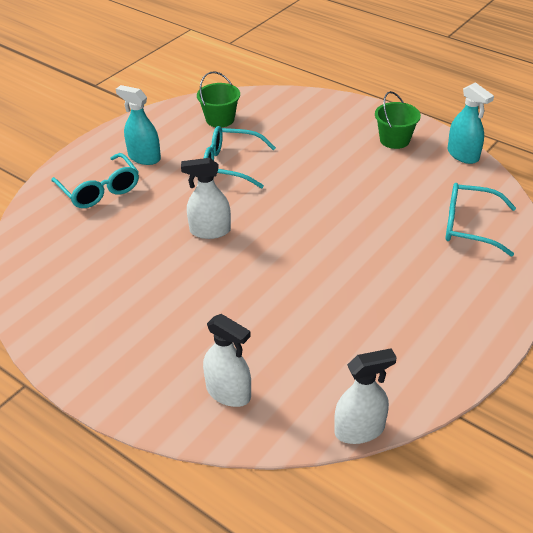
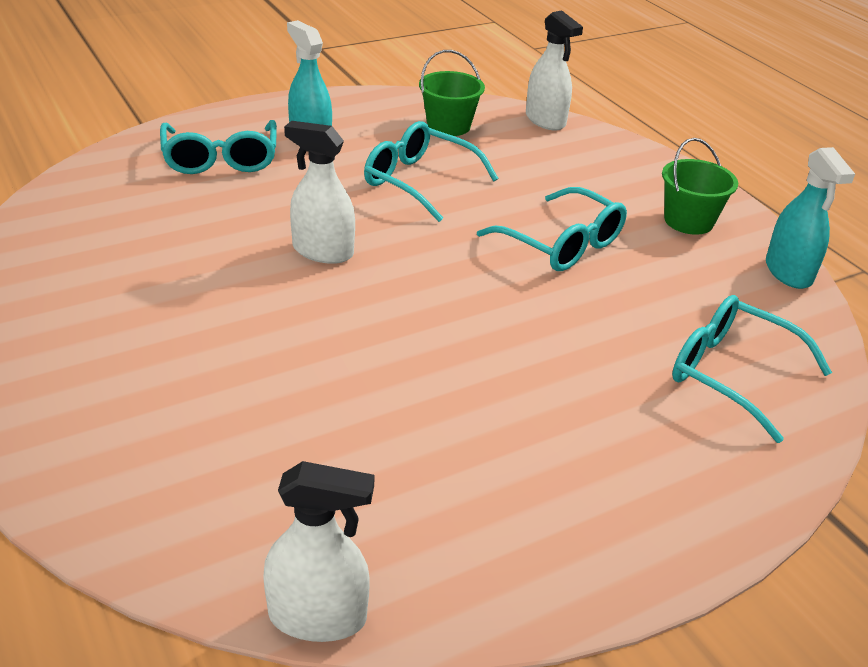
camera: 20 degrees right, 5 degrees down
white spray bottle [203,314,251,407] -> white spray bottle moved to [526,10,583,130]
none -> turquoise glasses [477,187,627,271]

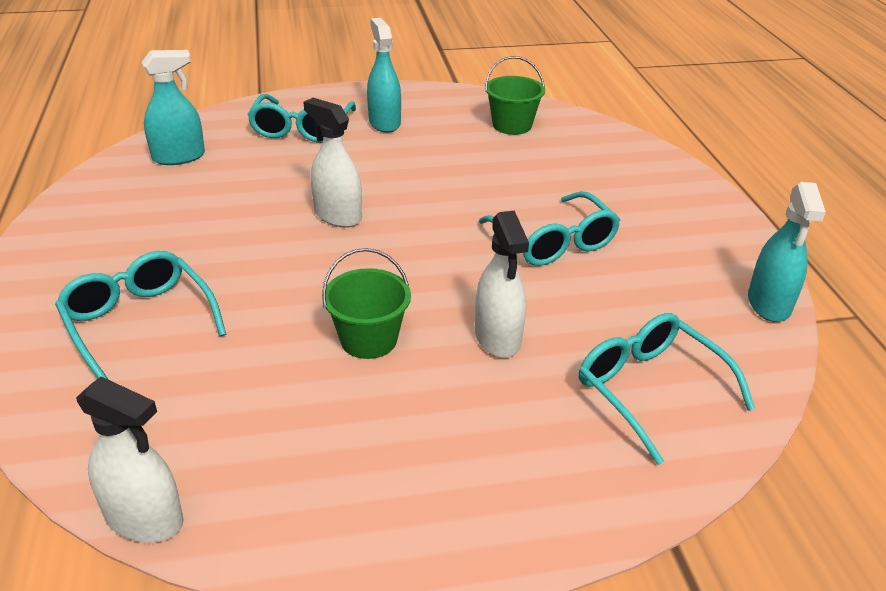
camera: 20 degrees right, 0 degrees up
turquoise glasses [364,121,499,222] -> turquoise glasses moved to [55,251,226,380]
white spray bottle [526,10,583,130] -> white spray bottle moved to [475,210,529,358]
green bucket [662,138,738,235] -> green bucket moved to [322,248,411,359]
none -> turquoise spray bottle [142,50,205,165]

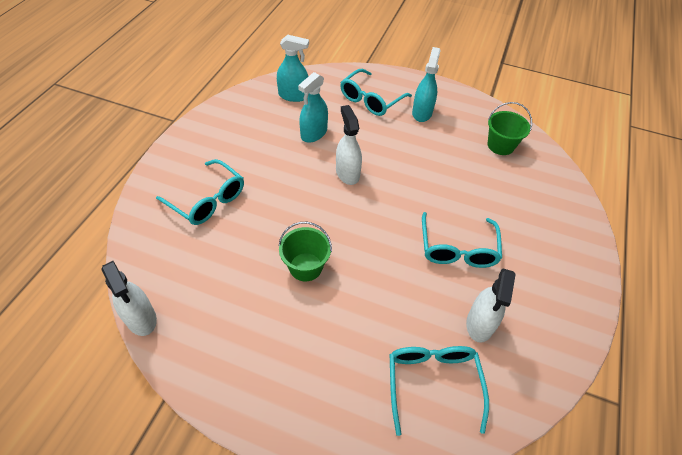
camera: 30 degrees right, 15 degrees up
turquoise glasses [55,251,226,380] -> turquoise glasses turned 135 degrees clockwise [156,159,244,225]
white spray bottle [475,210,529,358] -> white spray bottle moved to [466,268,516,343]
turquoise spray bottle [748,182,826,322] -> turquoise spray bottle moved to [298,72,328,142]

